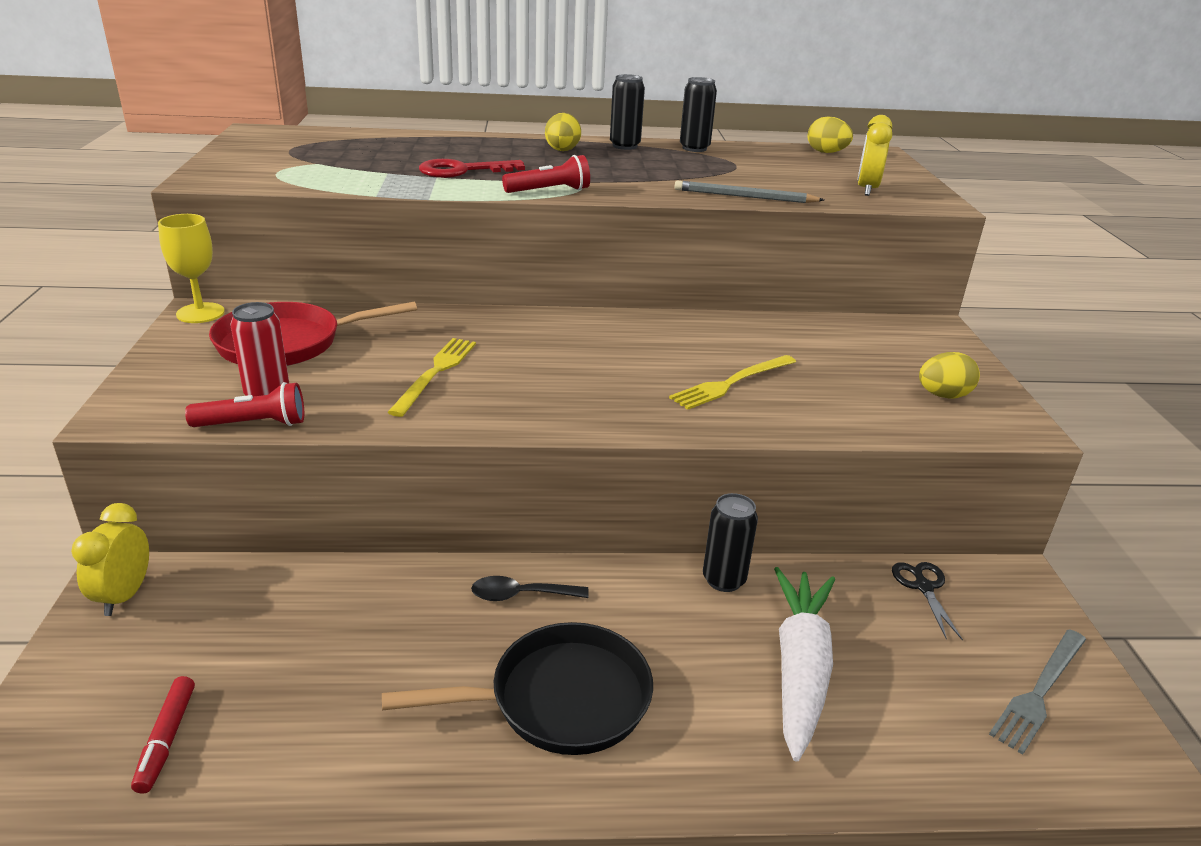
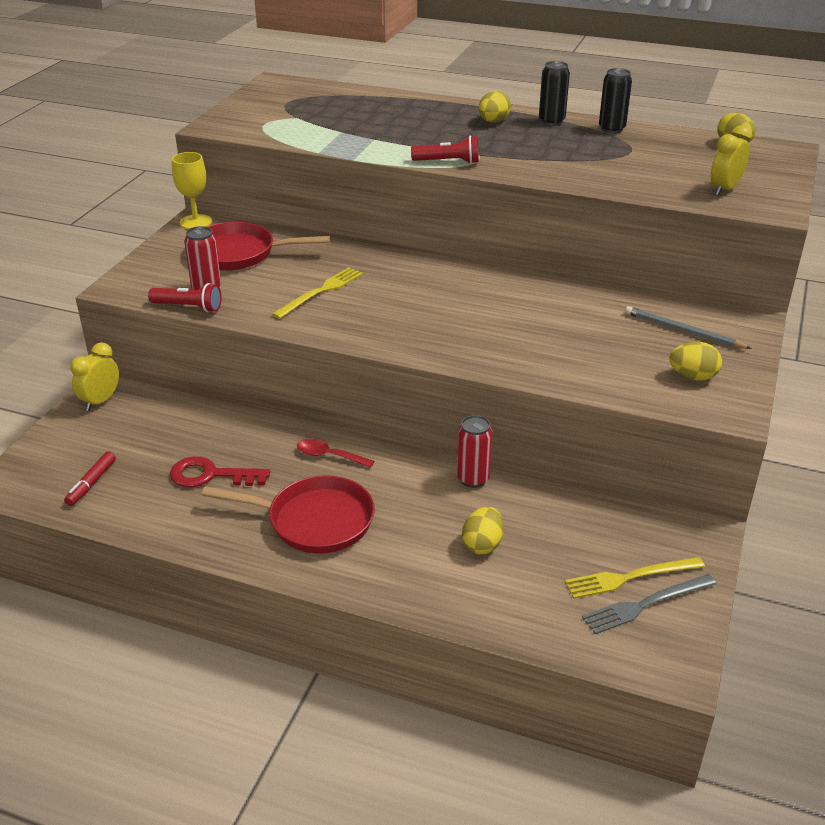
camera: 25 degrees right, 5 degrees up
black pan [382,622,653,755] -> red pan [202,475,375,554]
red key [419,159,525,178] -> red key moved to [170,456,270,487]
black spoon [471,576,589,601] -> red spoon [297,439,374,468]
yellow fork [669,355,796,410] -> yellow fork moved to [565,557,705,599]
grey pencil [675,180,824,203] -> grey pencil moved to [625,306,752,349]
black can [703,493,758,592] -> red can [457,415,493,488]
white carrot [774,567,835,762] -> yellow egg [462,506,504,554]
black scissors [892,562,963,640] -> none

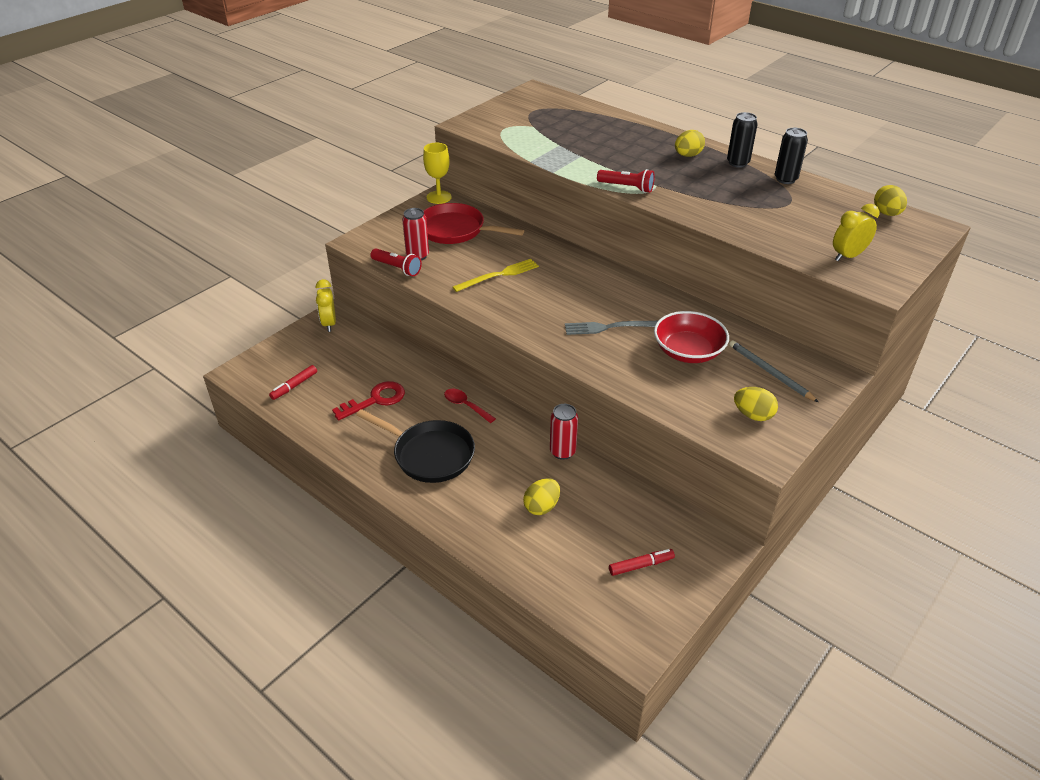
camera: 20 degrees right, 5 degrees up
yellow clock [70,342,119,411] -> yellow clock turned 60 degrees counterclockwise [316,279,336,332]
red key [170,456,270,487] -> red key turned 120 degrees clockwise [332,381,405,421]
red pan [202,475,375,554] -> black pan [356,409,475,483]
yellow fork [565,557,705,599] -> red marker [609,549,675,576]
grey fork [582,574,716,634] -> grey fork moved to [565,321,658,335]
none -> red bowl [654,311,729,363]

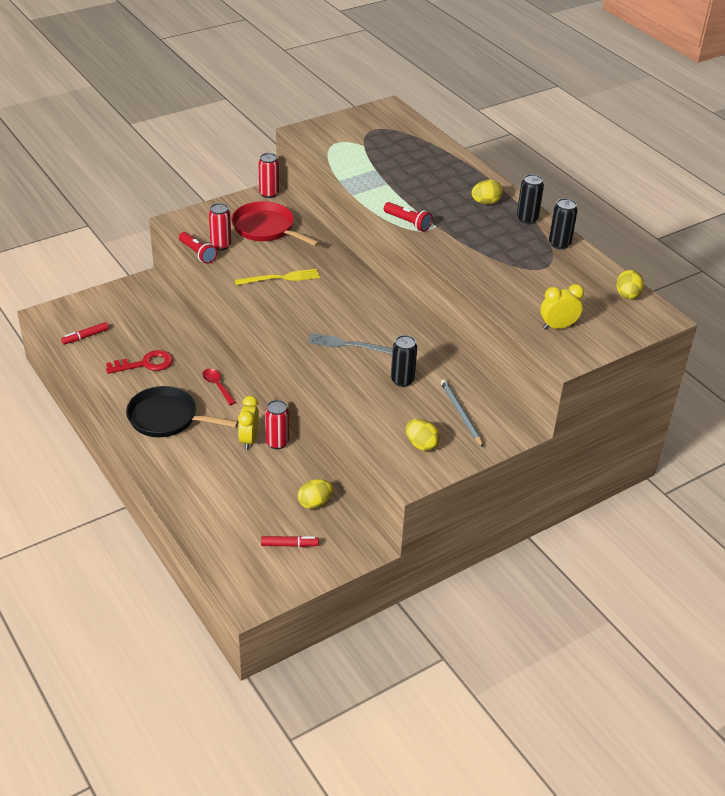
camera: 15 degrees right, 0 degrees up
yellow clock [316,279,336,332] -> yellow clock moved to [238,396,259,450]
black pan [356,409,475,483] -> black pan turned 150 degrees clockwise [126,386,238,437]
yellow goblet [423,143,452,204] -> red can [258,153,279,198]
yellow egg [523,478,560,515] -> yellow egg moved to [298,479,333,509]
red bowl [654,311,729,363] -> black can [391,335,417,387]

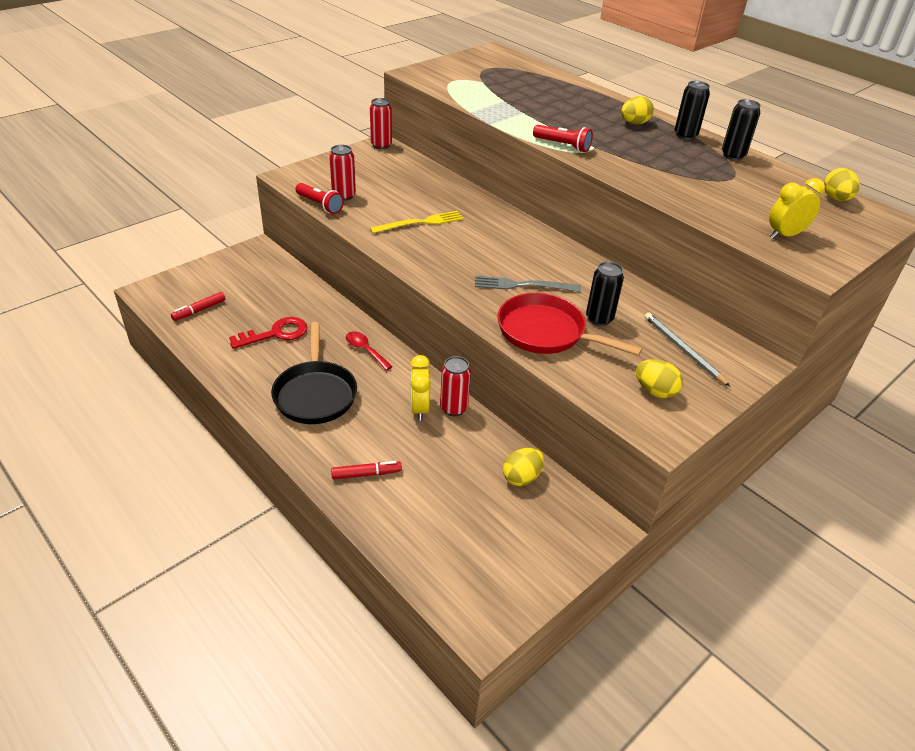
camera: 10 degrees left, 0 degrees up
black pan [126,386,238,437] -> black pan turned 105 degrees counterclockwise [271,322,357,424]
red pan [231,201,320,246] -> red pan moved to [497,293,643,356]
red marker [261,536,319,547] -> red marker moved to [331,461,402,480]

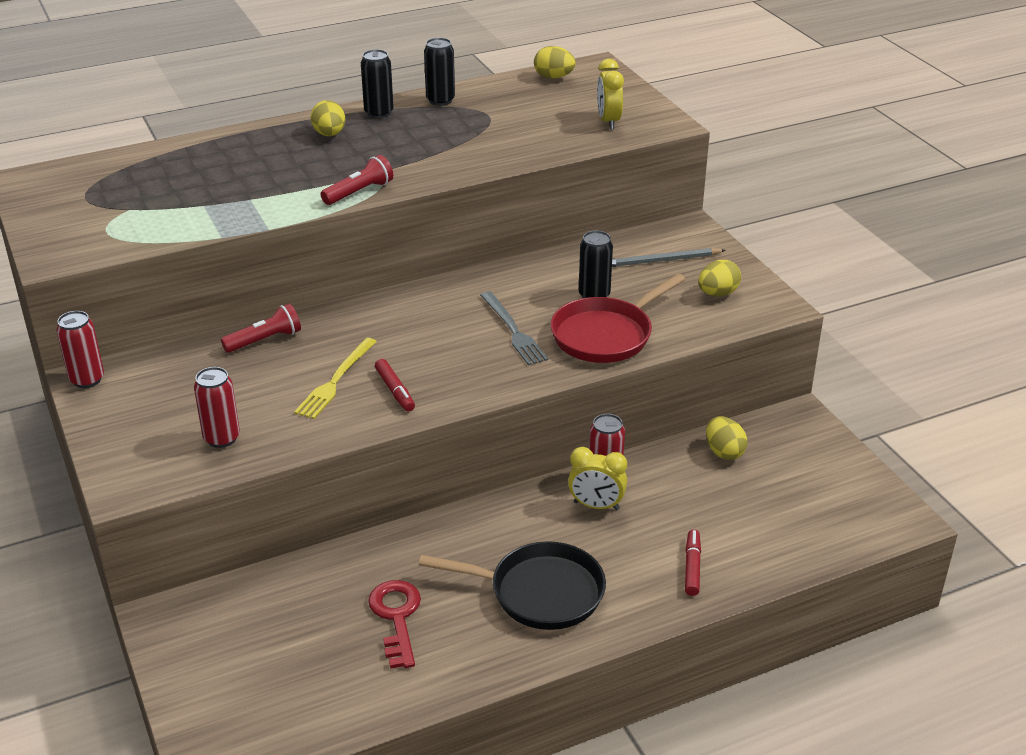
camera: 70 degrees left, 5 degrees down
red marker [171,292,225,321] -> red marker moved to [375,359,415,412]
red flashlight [295,183,344,214] -> red flashlight moved to [221,304,301,353]
red spoon [346,332,393,370] -> none
yellow fork [370,211,464,233] -> yellow fork turned 150 degrees counterclockwise [294,338,377,419]
grey fork [475,276,581,292] -> grey fork turned 45 degrees counterclockwise [480,291,548,366]

